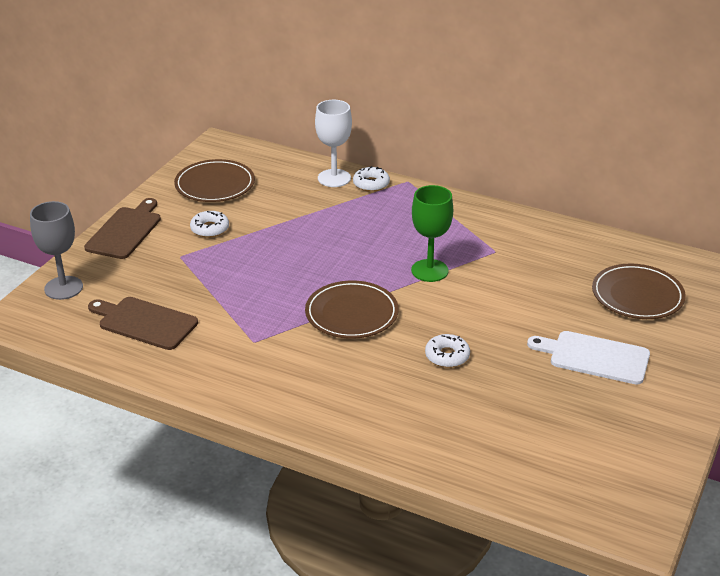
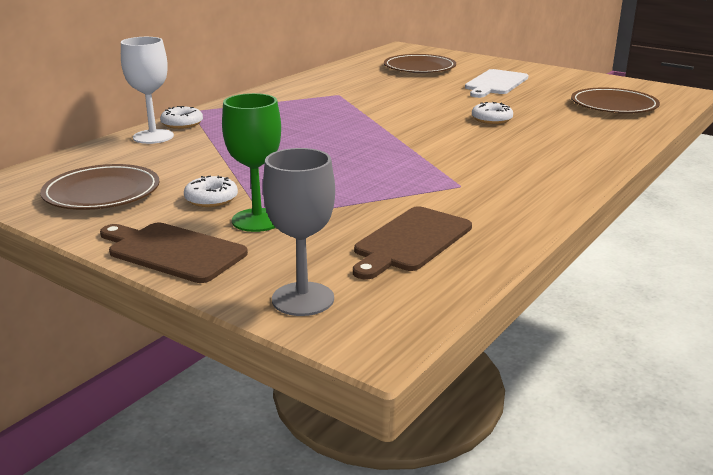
camera: 80 degrees left, 10 degrees down
brown plate [305,280,399,339] -> brown plate moved to [571,88,660,113]
green goblet [411,185,453,282] -> green goblet moved to [222,93,281,232]

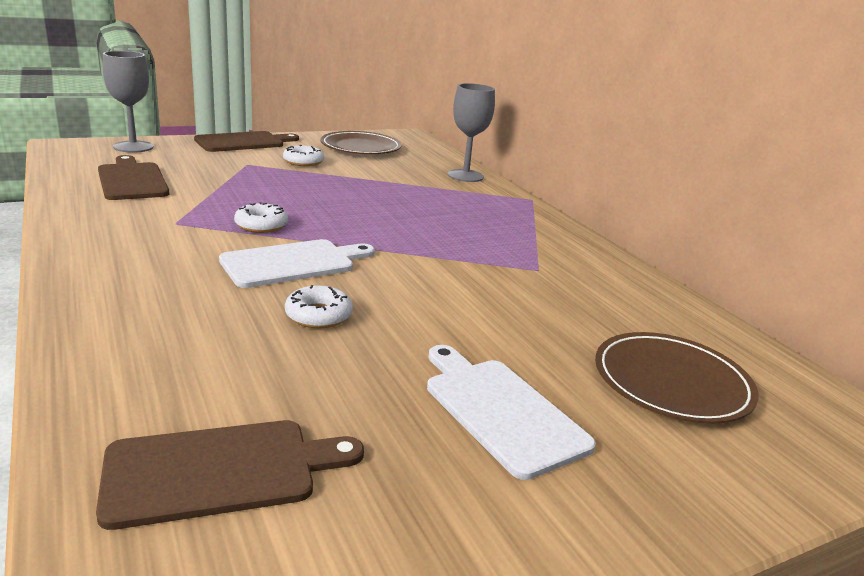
camera: 115 degrees right, 0 degrees up
white goblet [121,37,174,144] -> grey goblet [448,83,495,182]
white donut [160,106,203,129] -> white donut moved to [234,202,288,233]
green goblet [222,93,281,232] -> none
brown plate [571,88,660,113] -> brown cutting board [96,420,364,530]
none -> white cutting board [219,239,375,288]

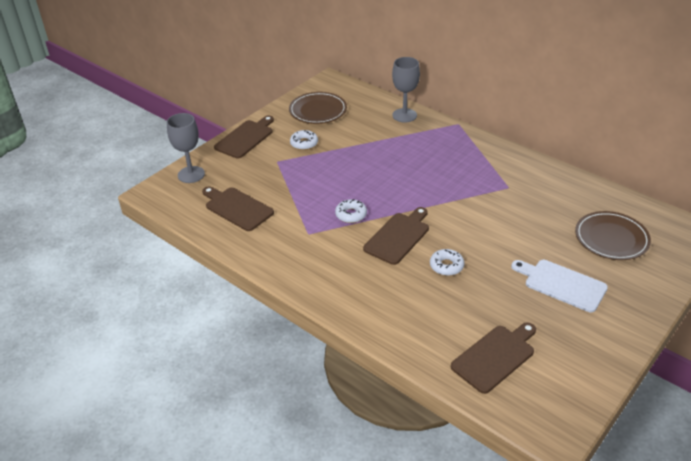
camera: 20 degrees left, 15 degrees up
white cutting board [219,239,375,288] -> brown cutting board [363,207,429,265]

